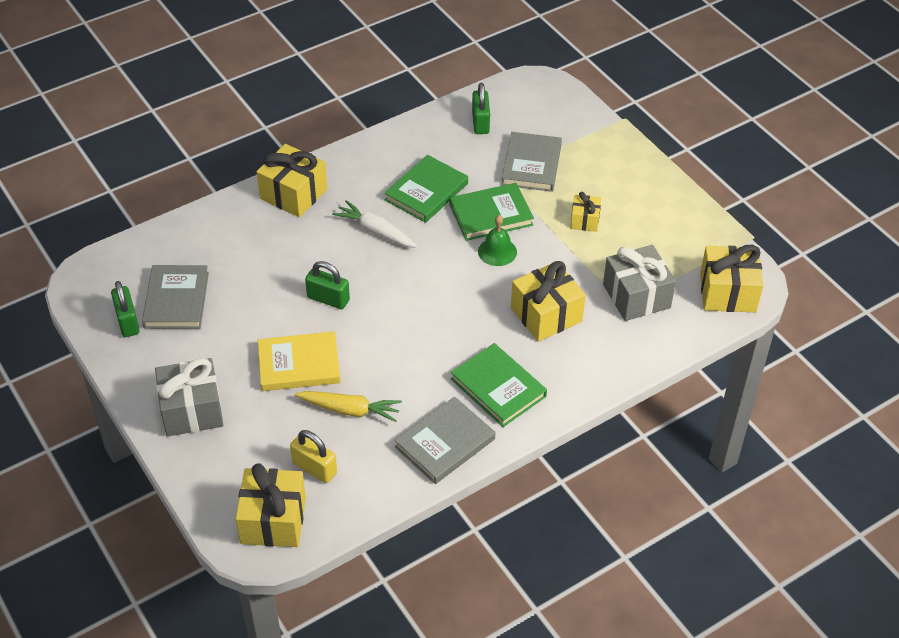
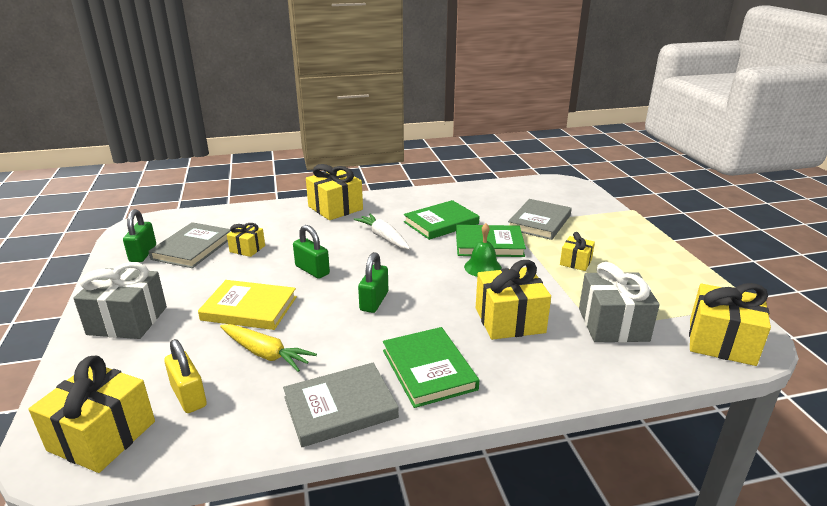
camera: 20 degrees right, 20 degrees down
green padlock [472,83,490,134] -> green padlock moved to [358,252,388,313]
none -> yellow gift [227,223,265,257]

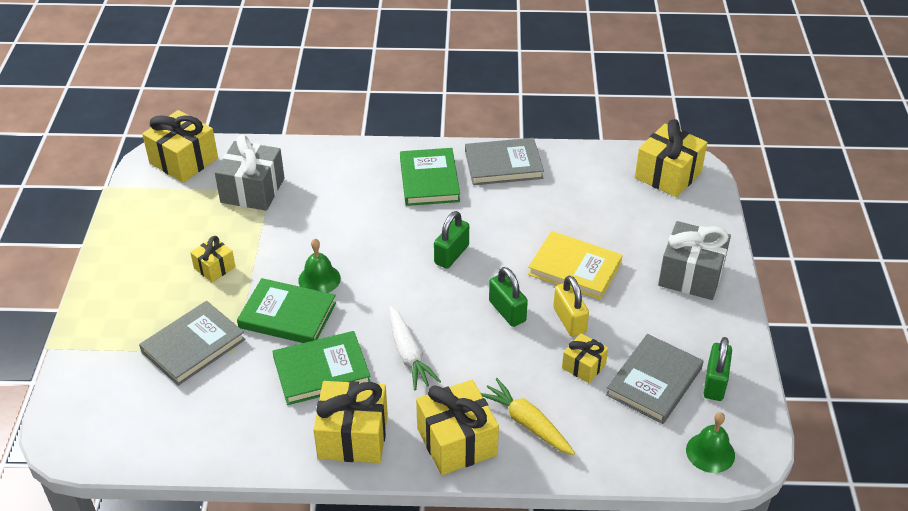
camera: 165 degrees left, 15 degrees up
yellow padlock [164,339,207,413] -> yellow padlock moved to [553,276,589,337]
yellow carrot [220,324,317,372] -> yellow carrot moved to [481,378,575,455]
yellow gift [476,260,551,340] -> yellow gift moved to [313,381,388,463]
none -> green bell [686,412,735,473]

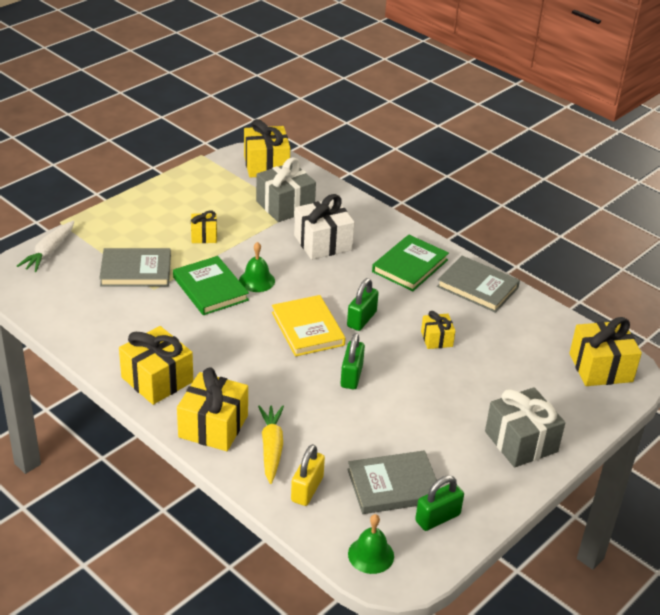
camera: 40 degrees right, 5 degrees down
green book [273,331,370,405] -> none
white carrot [389,306,441,390] -> white carrot moved to [17,221,74,272]
green padlock [434,211,469,269] -> green padlock turned 45 degrees counterclockwise [347,278,379,331]
yellow book [528,231,623,300] -> yellow book moved to [272,295,346,357]
yellow padlock [553,276,589,337] -> yellow padlock moved to [291,444,325,506]
yellow gift [562,333,608,383] -> yellow gift moved to [421,311,455,349]
none -> white gift [294,194,355,260]

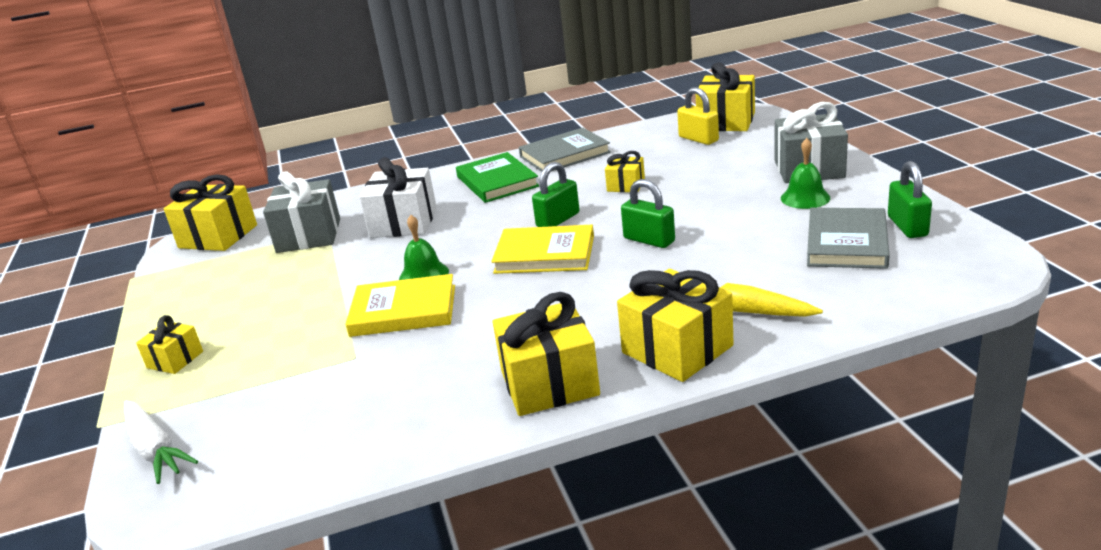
camera: 55 degrees left, 10 degrees down
grey book [99,248,171,287] -> none
green book [173,256,249,315] -> yellow book [345,274,455,337]
yellow gift [191,211,217,243] -> yellow gift moved to [136,315,203,374]
yellow padlock [291,444,325,506] -> yellow padlock moved to [677,87,719,145]
green padlock [347,278,379,331] -> green padlock turned 75 degrees clockwise [532,162,580,227]
green bell [348,514,394,574] -> green bell moved to [781,138,830,209]

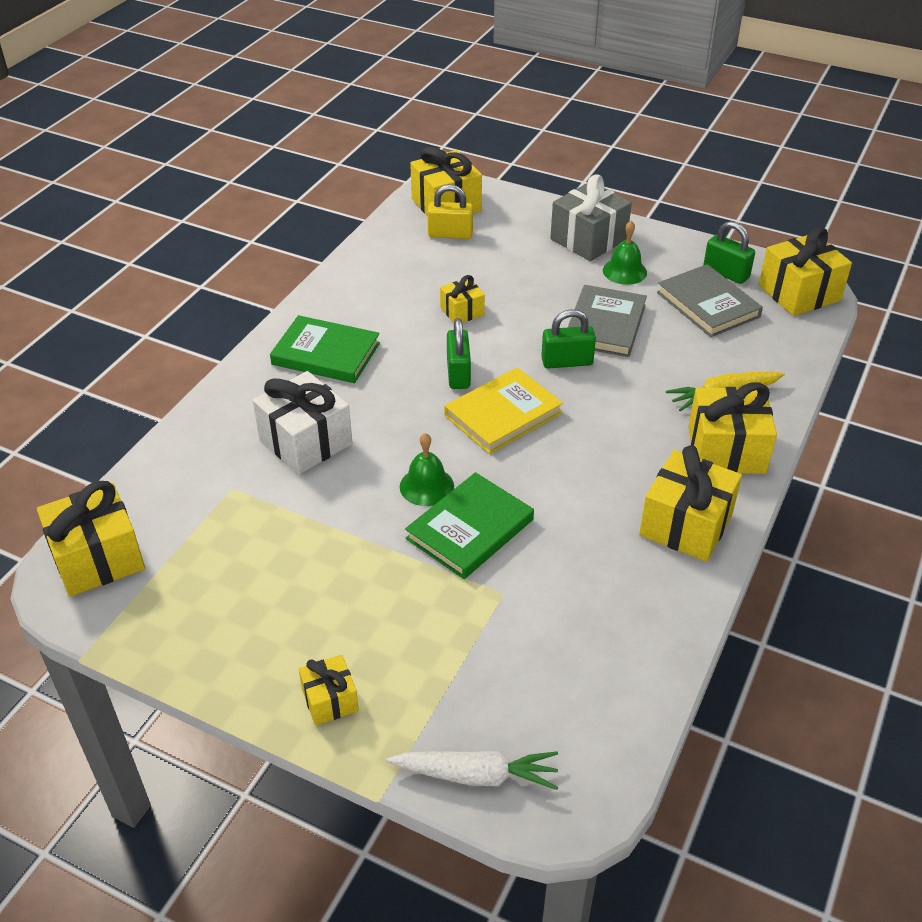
camera: 50 degrees left, 15 degrees up
grey gift [263,171,340,253] -> none
yellow book [345,274,455,337] -> green book [405,472,534,579]
grey book [519,128,611,172] -> grey book moved to [568,285,647,357]
none -> yellow gift [759,227,852,316]

